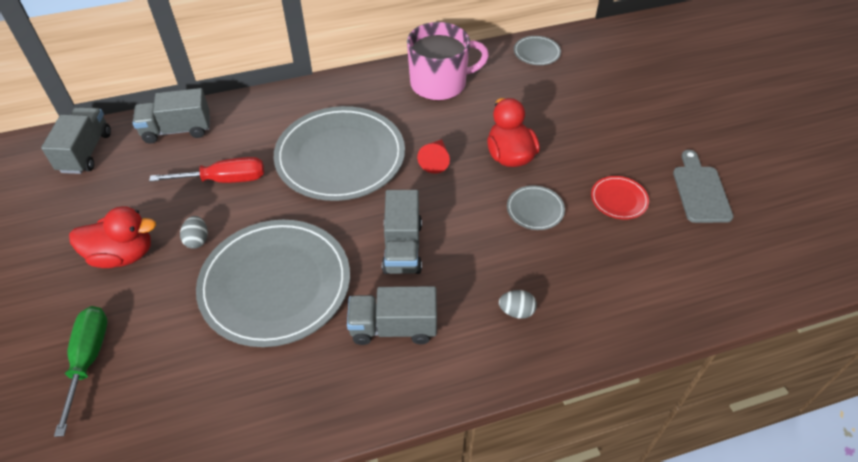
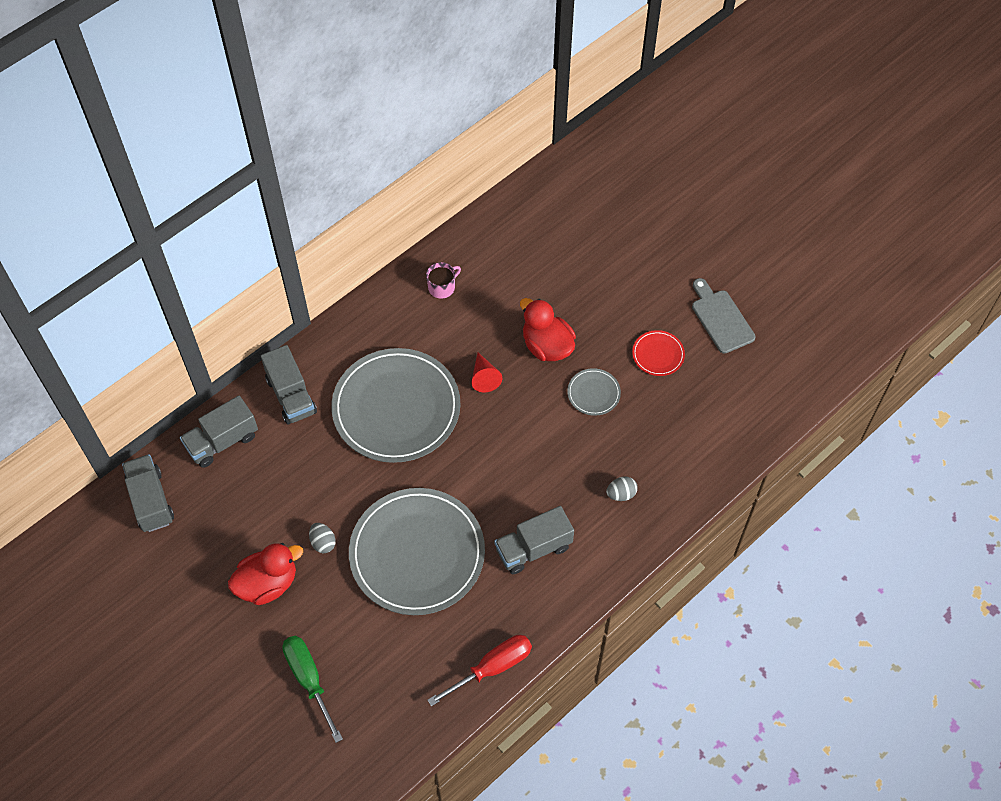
camera: 25 degrees left, 10 degrees up
red screwdriver [149,157,264,183] -> red screwdriver moved to [427,635,532,706]
grey truck [382,190,422,274] -> grey truck moved to [261,345,317,424]
pink mug [407,22,489,101] -> pink mug [426,262,461,299], size x0.46
grey plate [514,36,561,65] -> none

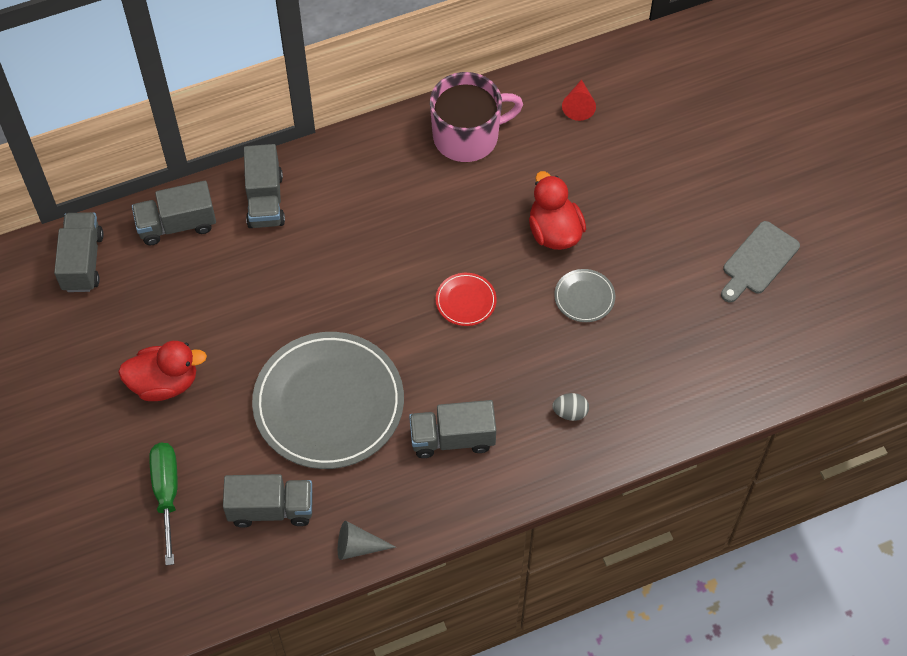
camera: 20 degrees right, 0 degrees up
grey egg [309,523,336,553] -> none
grey plate [331,348,461,463] -> none
pink mug [426,262,461,299] -> pink mug [430,72,523,162], size x2.17
red screwdriver [427,635,532,706] -> grey cone [338,521,396,560]
red cone [471,353,502,393] -> red cone moved to [562,80,596,121]
red plate [632,330,685,376] -> red plate moved to [436,273,497,326]
grey cutting board [692,278,755,354] -> grey cutting board turned 135 degrees counterclockwise [721,221,800,303]
none -> grey truck [223,474,313,528]

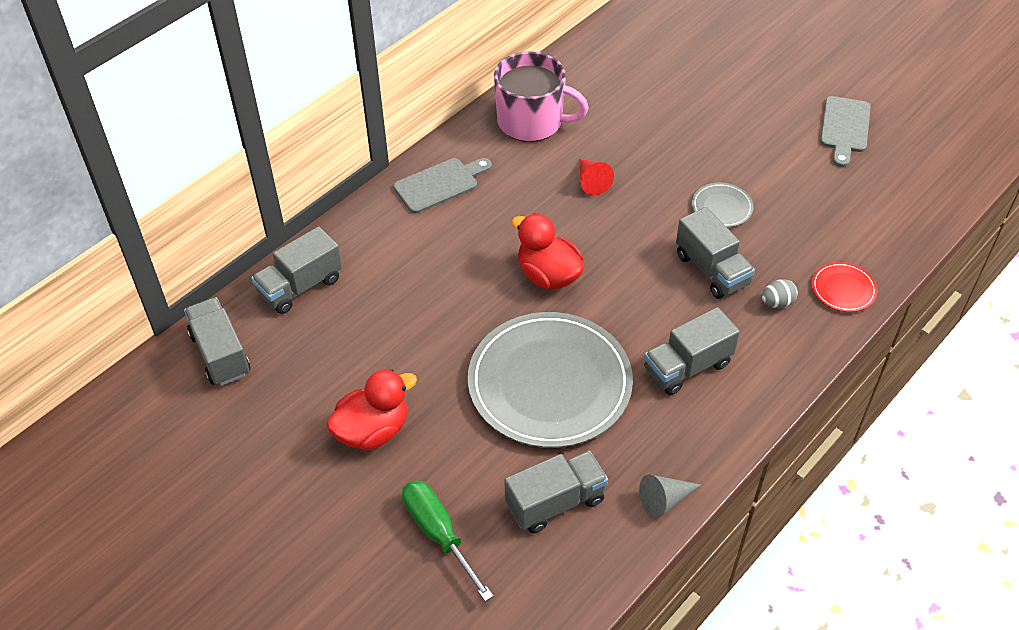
camera: 25 degrees left, 10 degrees down
grey truck [244,144,285,228] -> grey truck moved to [676,207,755,299]
pink mug [430,72,523,162] -> pink mug turned 60 degrees clockwise [494,51,589,142]
red plate [436,273,497,326] -> red plate moved to [812,262,877,312]
red duck [529,171,586,250] -> red duck moved to [512,213,584,289]
red cone [562,80,596,121] -> red cone moved to [579,159,614,195]
none -> grey cutting board [393,158,492,213]

